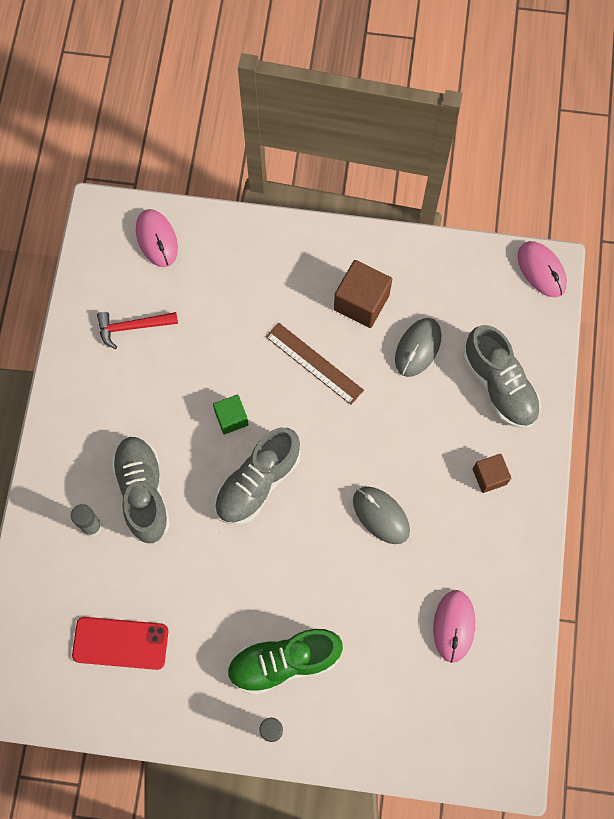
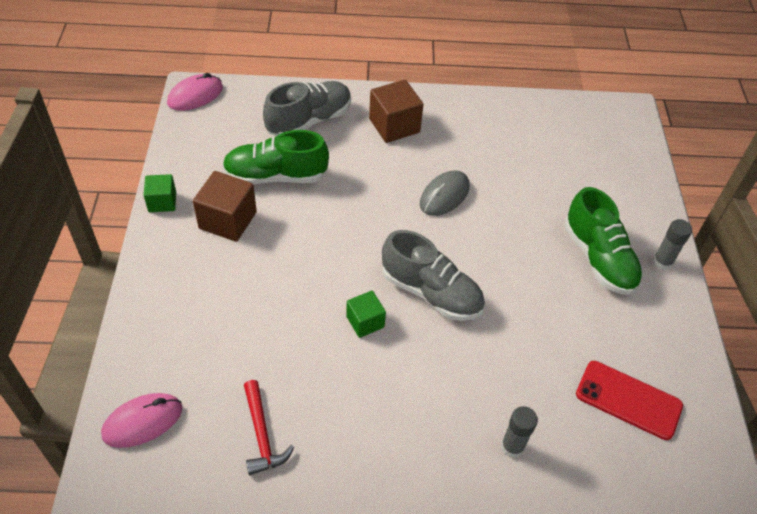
camera: 100 degrees left, 20 degrees down
red phone [72,617,168,670] -> red phone turned 60 degrees counterclockwise [576,361,683,440]
grey shoe [111,436,170,543] -> none
brown ruler [266,322,364,405] -> none
grey mouse [395,318,442,377] -> green shoe [223,130,329,185]
pink mouse [433,590,475,663] -> none
brown cube [473,454,511,493] -> brown cube [369,80,424,143], size x1.63
none -> green cube [144,174,176,212]

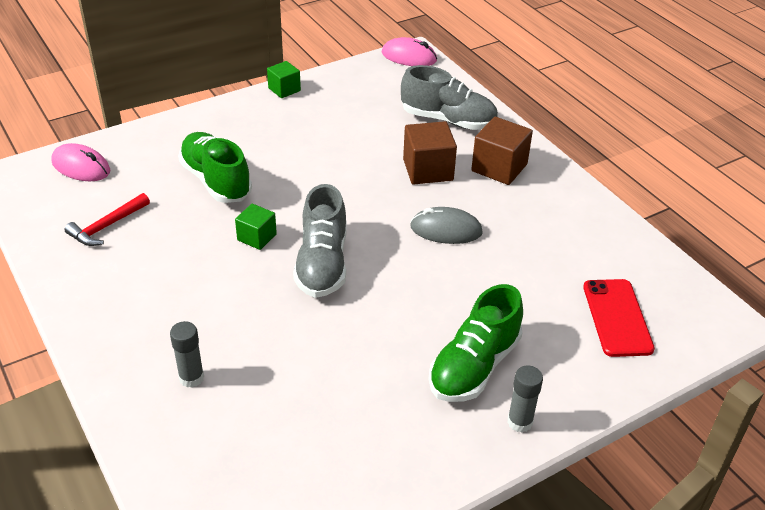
camera: 60 degrees right, 10 degrees down
brown cube [193,171,257,242] -> brown cube moved to [403,121,457,184]
green shoe [223,130,329,185] -> green shoe moved to [178,132,252,203]
red phone [576,361,683,440] -> red phone moved to [583,279,655,357]

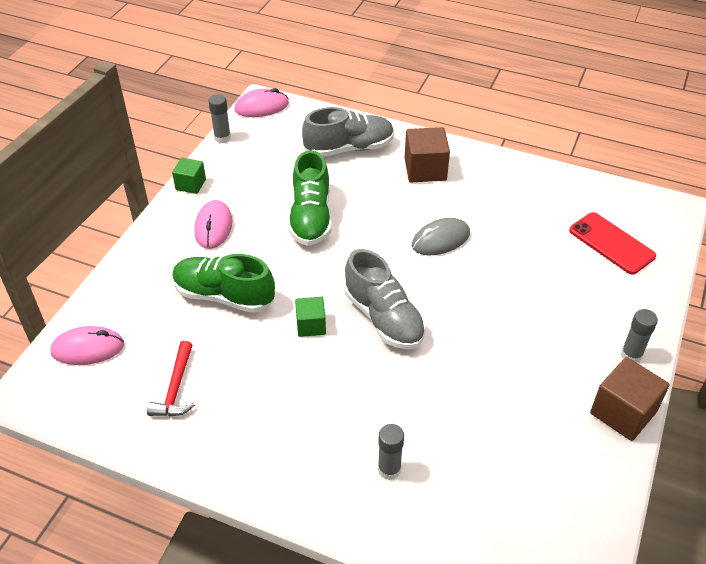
camera: 35 degrees left, 5 degrees up
brown cube [403,121,457,184] -> brown cube moved to [590,357,670,441]
green shoe [428,284,523,402] -> green shoe moved to [288,150,332,246]
none -> pink mouse [194,200,232,249]
none -> grey glue stick [208,94,231,143]

